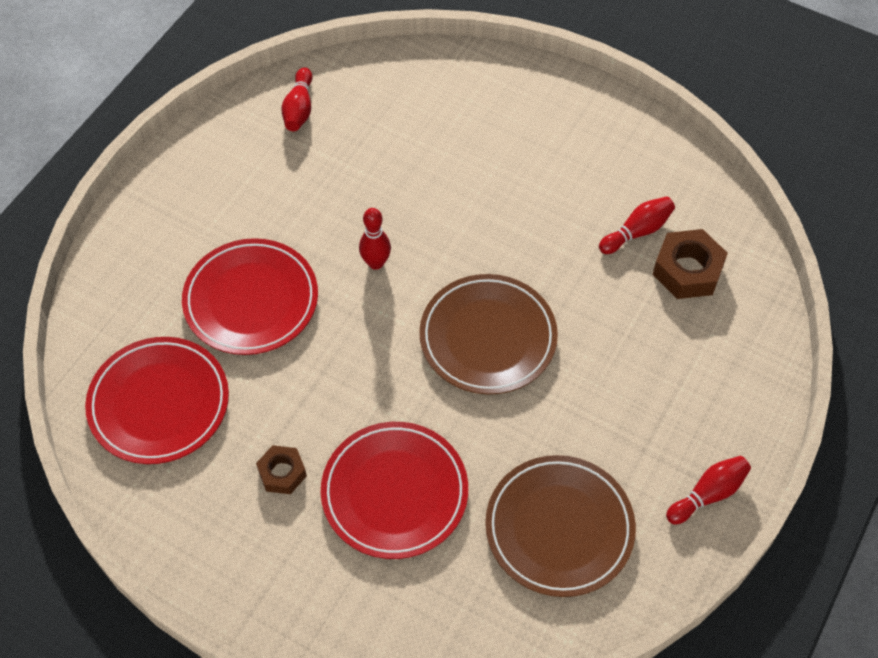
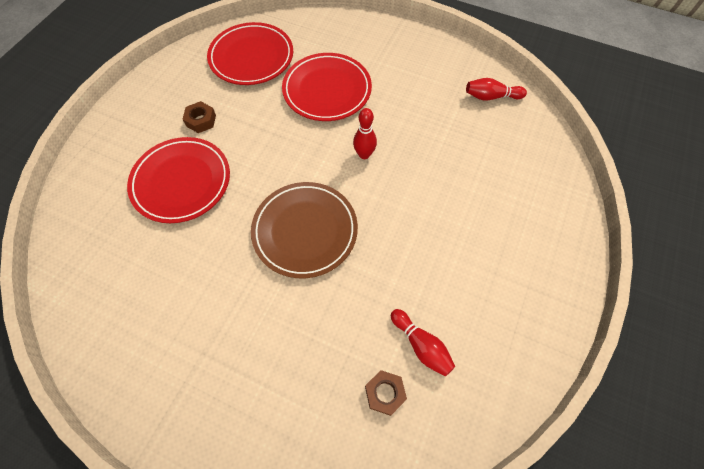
camera: 85 degrees right, 5 degrees up
brown plate [485,455,636,597] -> none
brown nut [653,229,728,299] -> brown nut [365,370,407,416], size x0.63
red bowling pin [666,456,751,525] -> none

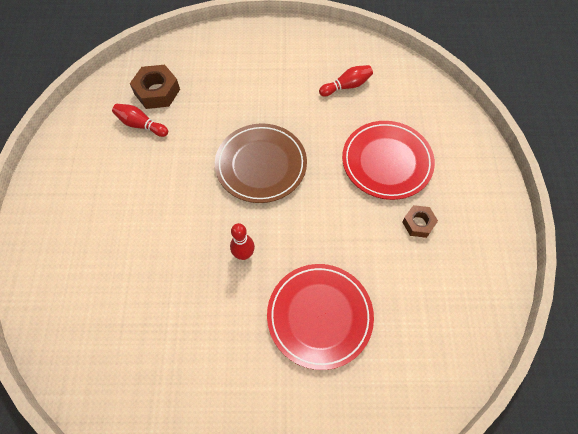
camera: 155 degrees right, 0 degrees up
red plate [207,22,293,85] -> none
brown nut [365,370,407,416] -> brown nut [130,65,180,109], size x1.60
red bowling pin [466,78,527,101] -> red bowling pin moved to [319,65,373,96]

